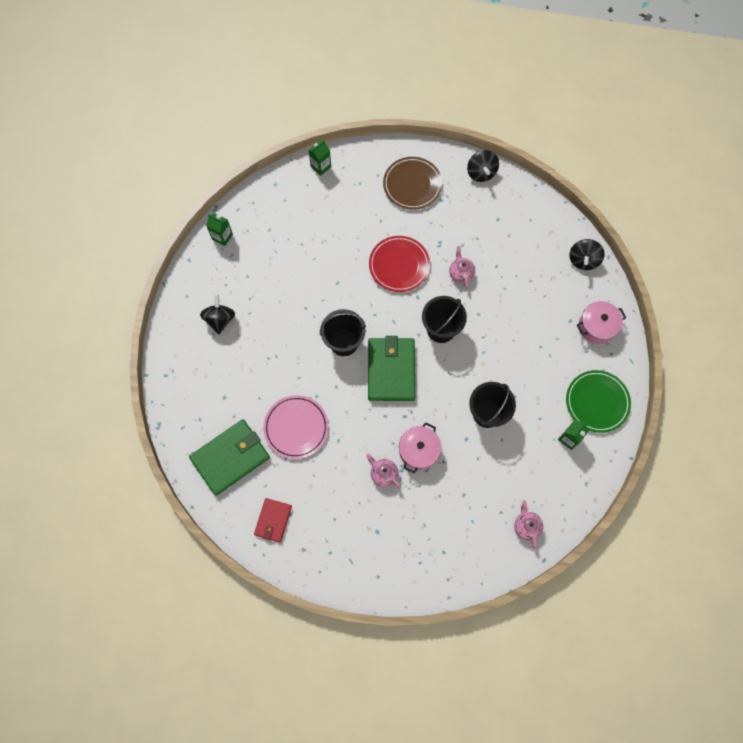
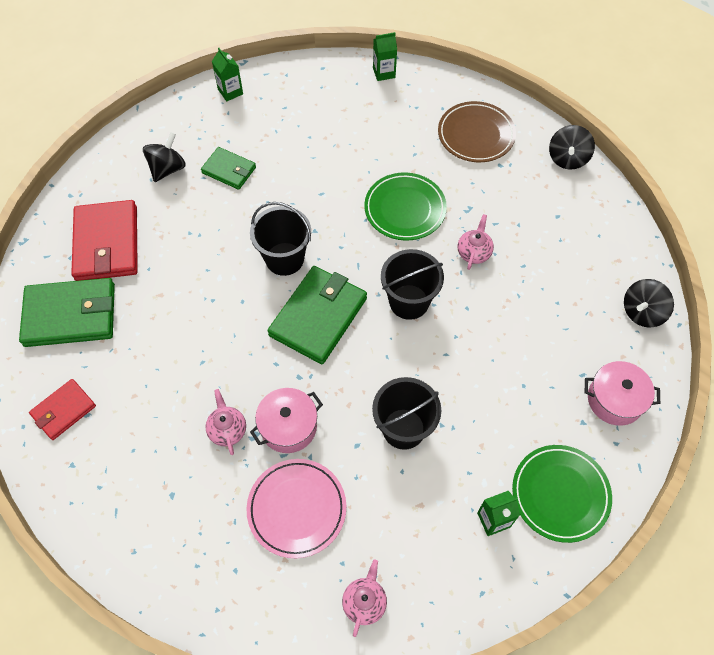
camera: 30 degrees right, 10 degrees down
pink plate [263,395,329,459] -> pink plate moved to [246,459,346,558]
red plate [369,236,430,292] -> green plate [364,172,447,241]
none -> red wallet [71,200,138,281]
none -> green wallet [201,147,256,190]

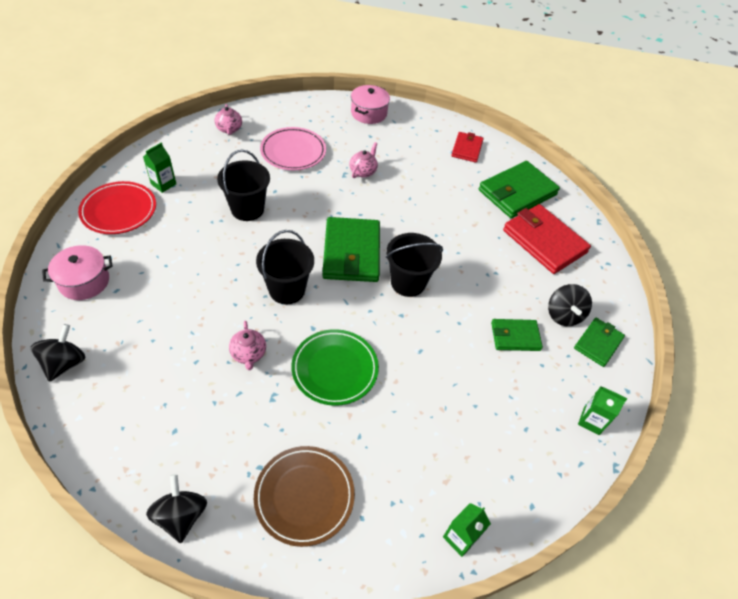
camera: 145 degrees right, 10 degrees down
pink teapot [205,389,246,455] -> pink teapot turned 105 degrees counterclockwise [349,142,378,178]
pink pot [250,388,323,453] -> pink pot moved to [351,85,390,124]
green plate [512,445,612,543] -> red plate [78,181,156,234]
none -> green wallet [574,318,625,367]

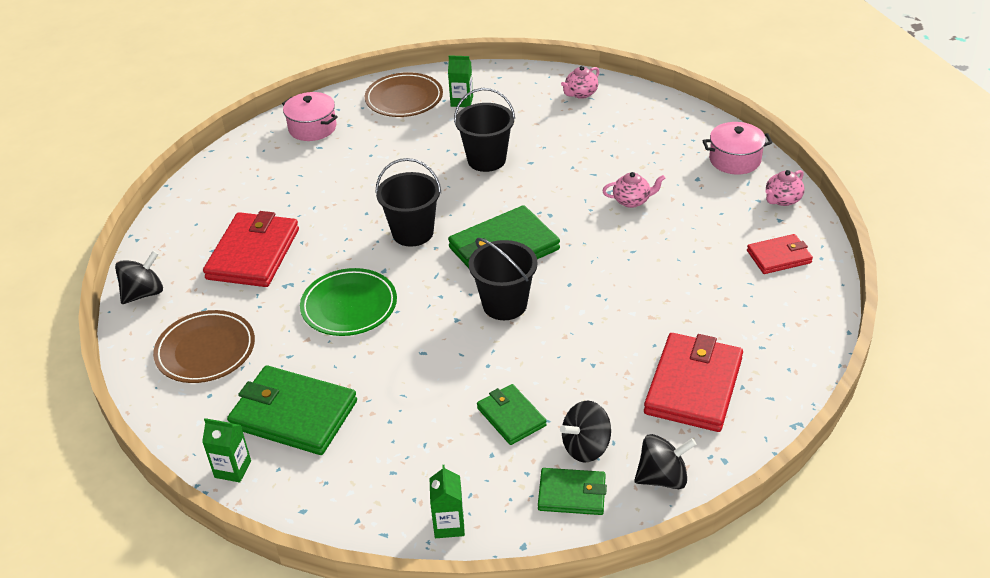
camera: 65 degrees right, 10 degrees down
black spinning top [31,324,85,382] -> black spinning top moved to [634,434,697,489]
red plate [78,181,156,234] -> brown plate [365,72,443,117]
pink teapot [229,321,266,370] -> pink teapot moved to [765,170,805,206]
pink plate [260,127,326,170] -> none
green wallet [479,161,560,218] -> green wallet moved to [227,365,357,455]
none -> red wallet [203,211,299,287]

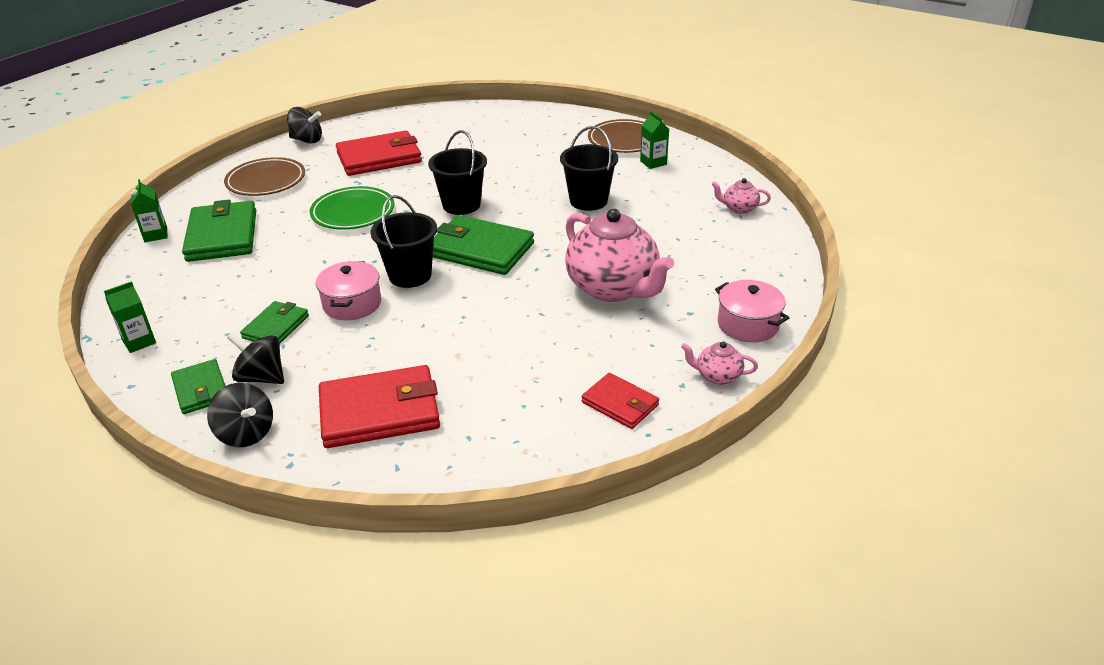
camera: 55 degrees right, 5 degrees down
pink pot [282,92,338,141] -> pink pot moved to [316,261,381,321]
pink teapot [602,172,665,208] -> pink teapot [565,209,674,302], size x2.30

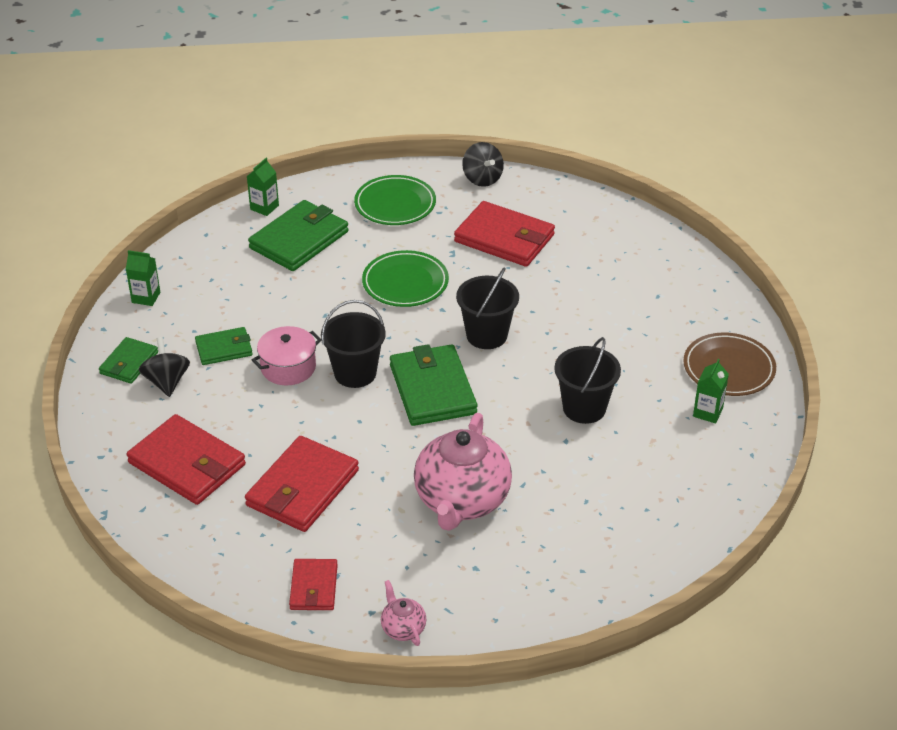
camera: 50 degrees right, 5 degrees up
black spinning top [207,383,273,447] -> none
brown plate [224,157,305,196] -> green plate [354,175,436,225]
pink teapot [711,178,771,214] -> none
pink pot [715,280,789,342] -> none
none -> red wallet [245,436,359,532]

